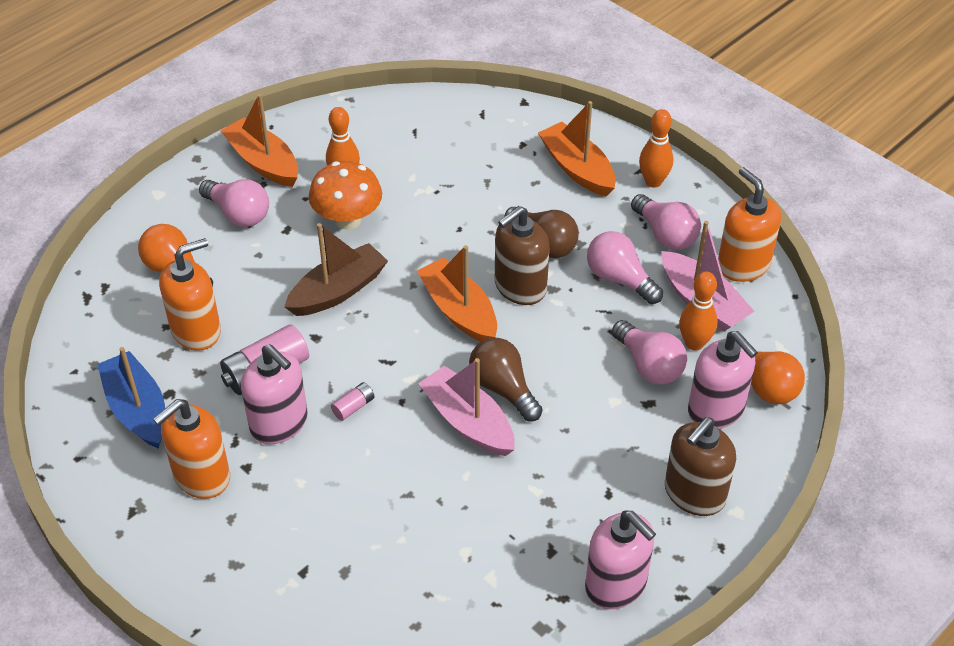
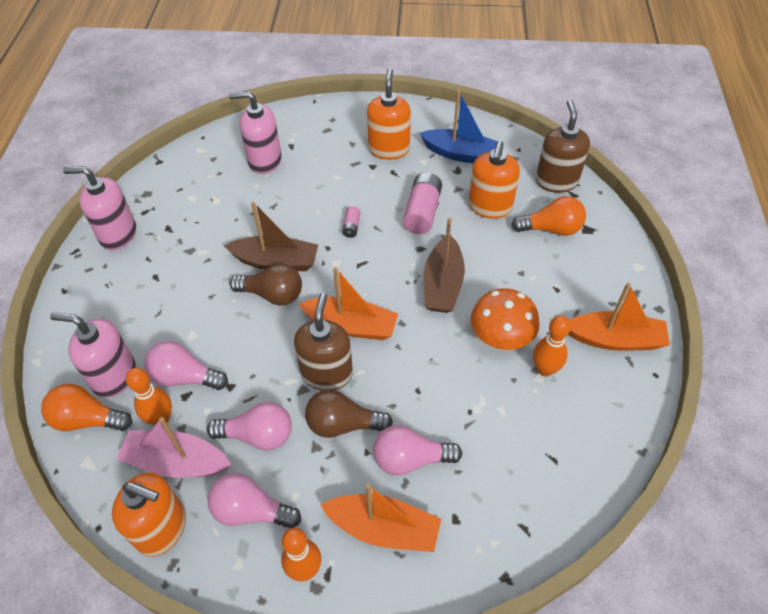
camera: 140 degrees right, 5 degrees up
pink light bulb [199,179,269,227] -> pink light bulb moved to [373,425,462,476]
pink soap dispenser [241,344,308,444] -> pink soap dispenser moved to [229,91,282,174]
pink boat [418,358,515,456] -> brown boat [224,202,318,271]
brown soap dispenser [665,417,736,516] -> brown soap dispenser moved to [536,100,590,193]

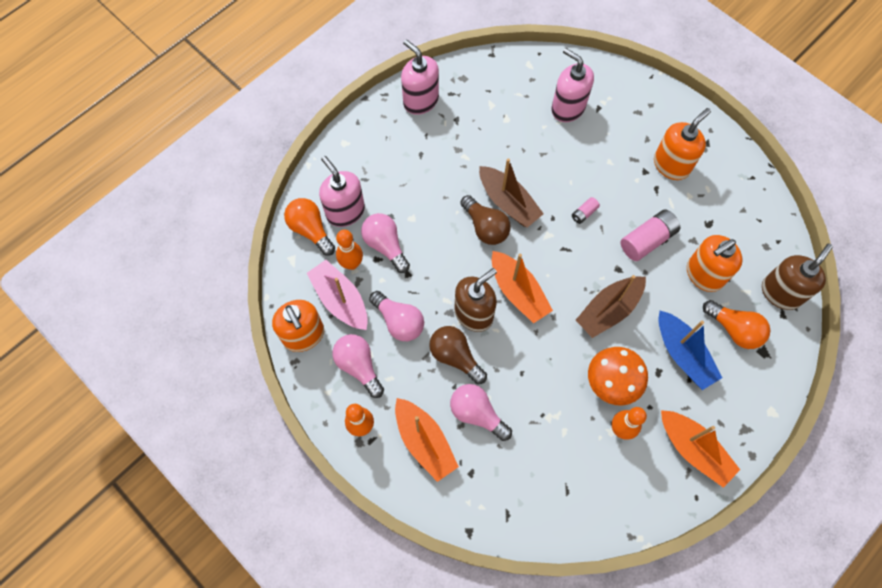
camera: 40 degrees right, 15 degrees up
blue boat [420,91,497,164] -> blue boat moved to [658,311,722,390]

